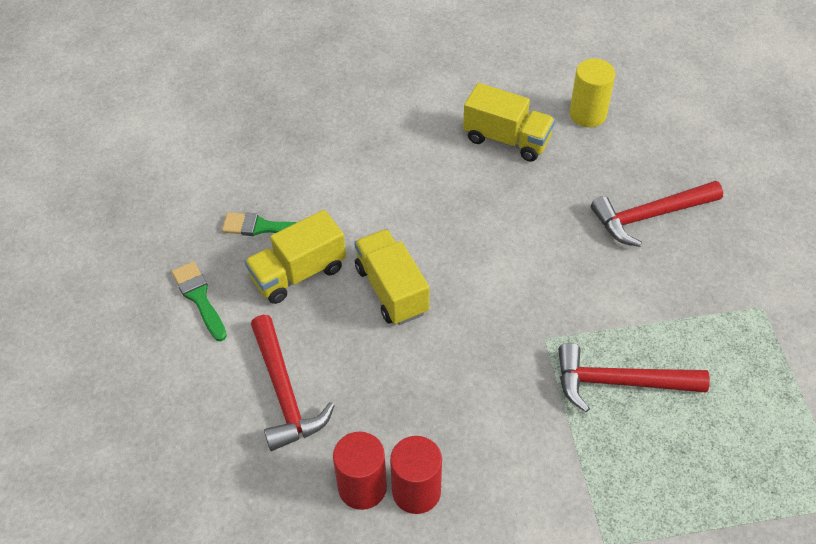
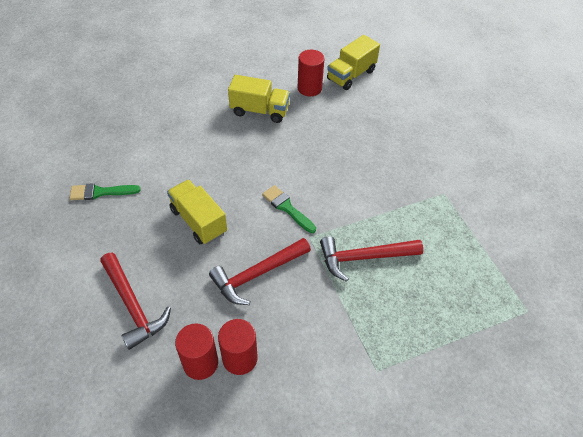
camera: 15 degrees left, 0 degrees up
green brush [172,262,227,341] -> green brush moved to [262,185,316,233]
yellow truck [245,210,346,304] -> yellow truck moved to [327,35,380,90]
yellow cylinder [569,59,615,127] -> red cylinder [298,50,324,96]
red hammer [591,181,723,247] -> red hammer moved to [209,238,311,305]

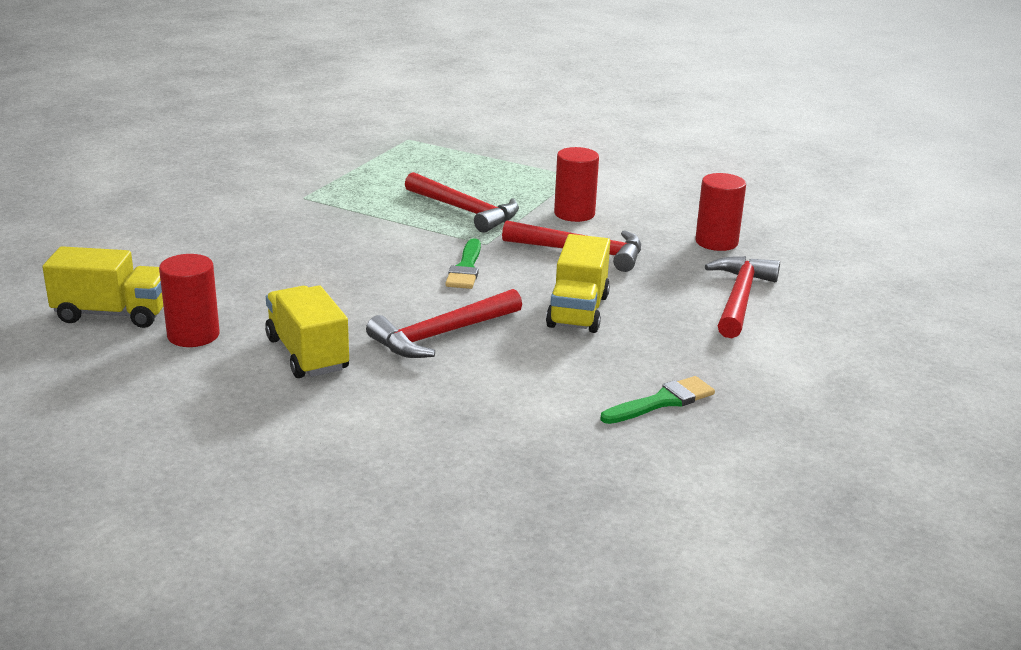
camera: 130 degrees left, 25 degrees down
green brush [70,183,141,200] -> green brush turned 75 degrees counterclockwise [600,376,715,424]
red cylinder [218,319,258,375] -> red cylinder moved to [554,147,599,222]
none -> red hammer [366,289,522,358]

